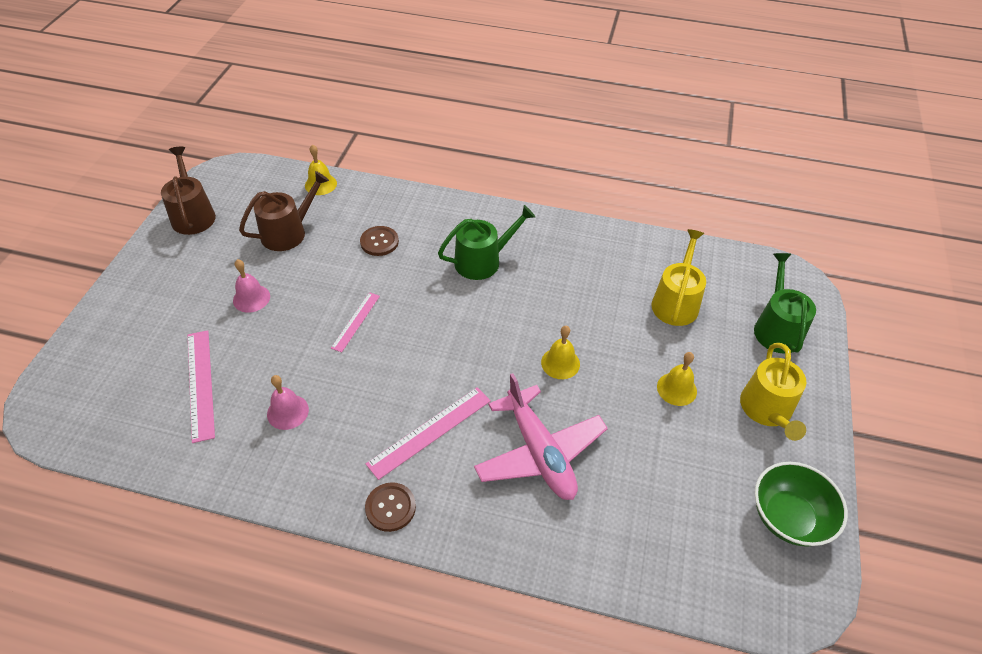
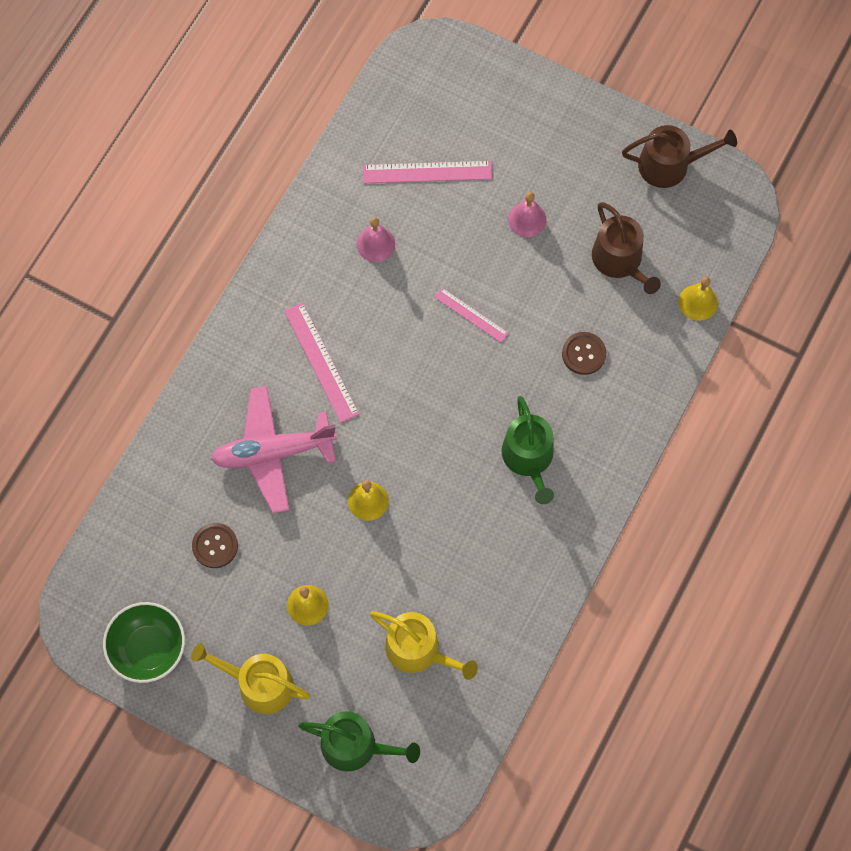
camera: 105 degrees right, 20 degrees up
brown button [365,482,416,532] -> brown button moved to [192,523,238,568]

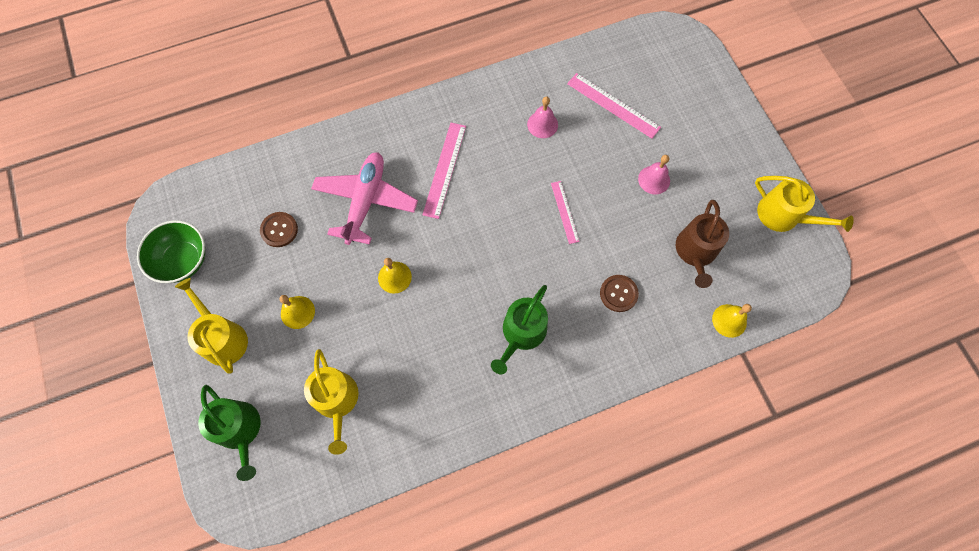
camera: 40 degrees right, 0 degrees up
pink plane [211,386,337,513] -> pink plane turned 75 degrees clockwise [311,152,418,245]
brown watering can [622,125,737,188] -> yellow watering can [755,176,854,232]

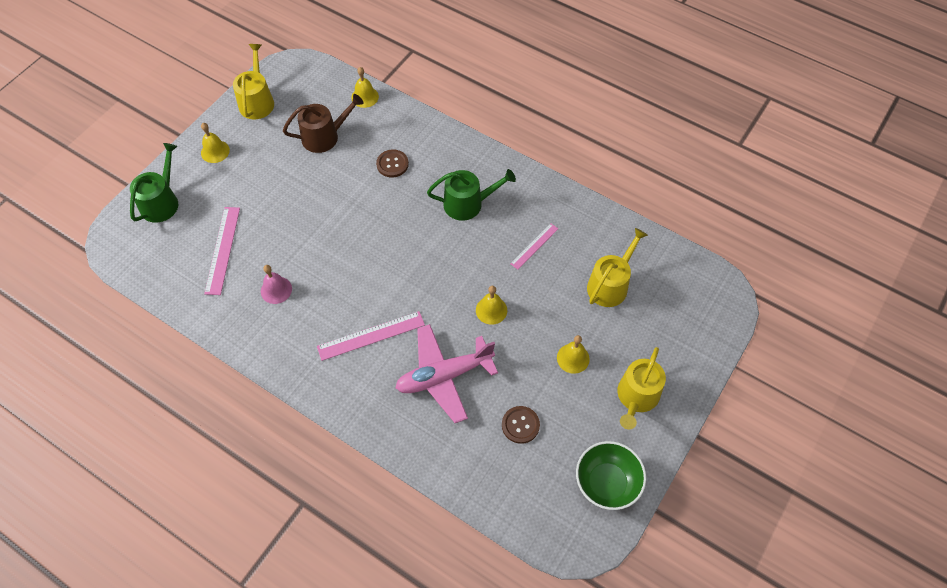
camera: 125 degrees left, 10 degrees down
green watering can [198,385,261,481] -> green watering can moved to [130,143,178,223]
pink ruler [551,181,580,244] -> pink ruler moved to [510,224,558,270]
pink bell [638,155,670,194] -> none
none -> yellow bell [201,123,230,163]

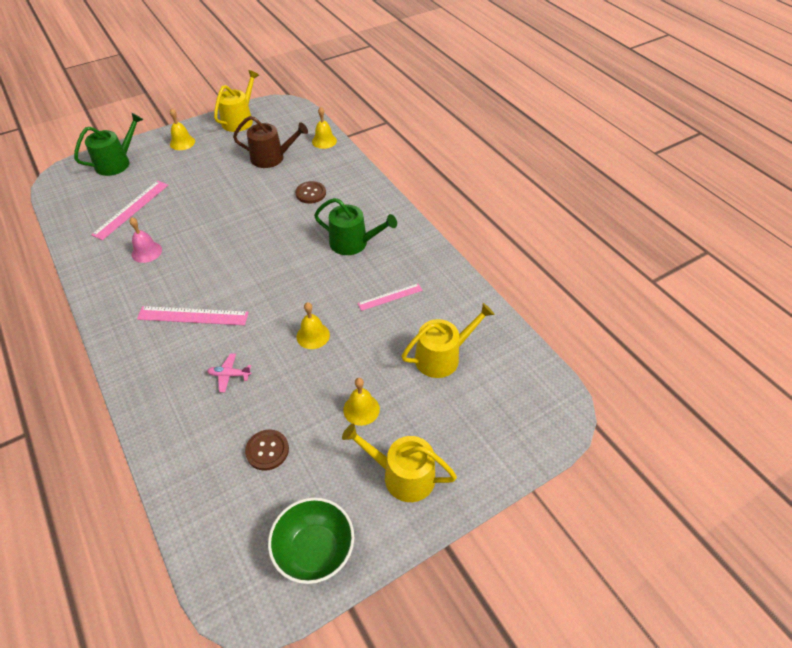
camera: 25 degrees right, 10 degrees down
pink plane [395,324,498,423] -> pink plane [207,353,251,393], size x0.40
yellow watering can [618,347,666,430] -> yellow watering can turned 60 degrees clockwise [342,424,457,502]

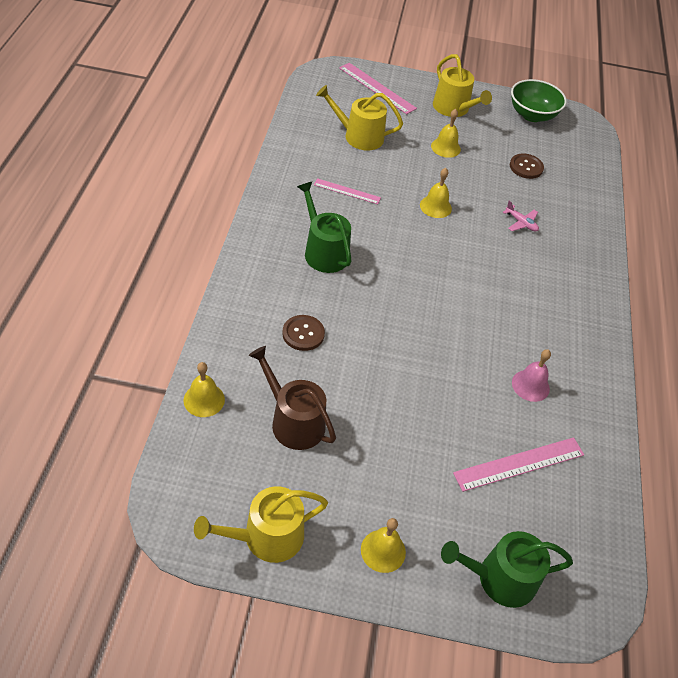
camera: 145 degrees left, 0 degrees up
pink ruler [137,306,249,325] -> pink ruler moved to [339,63,417,114]

